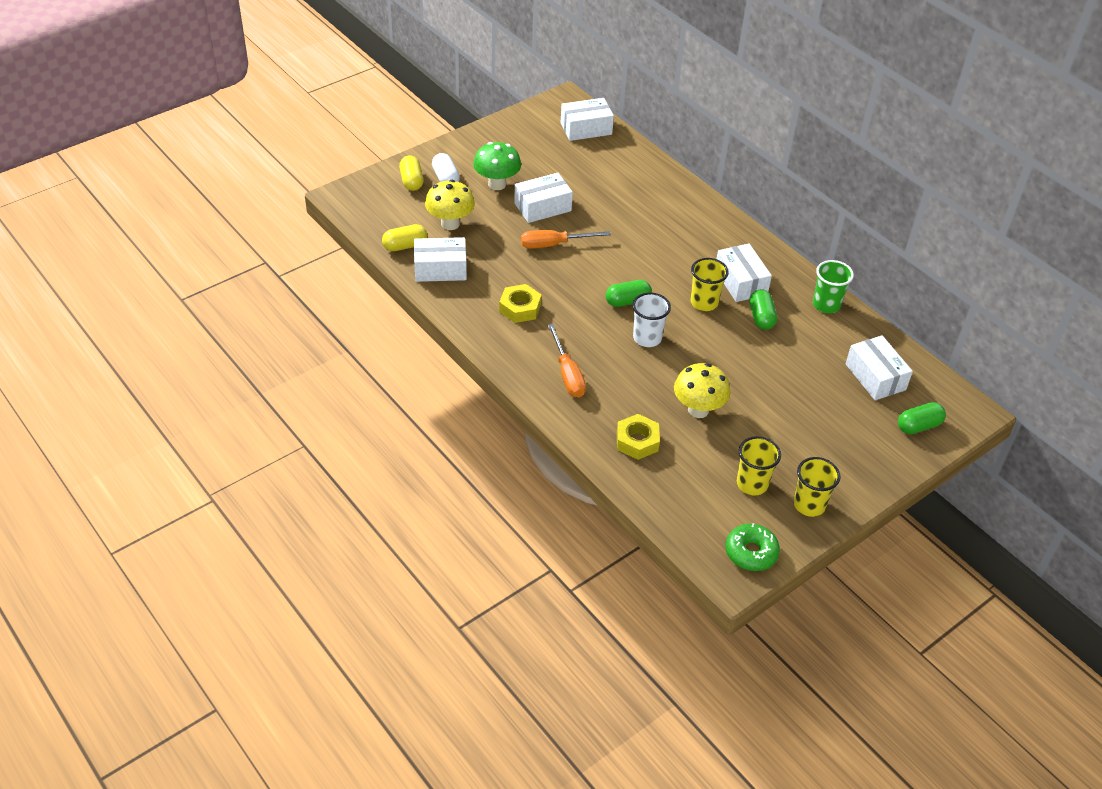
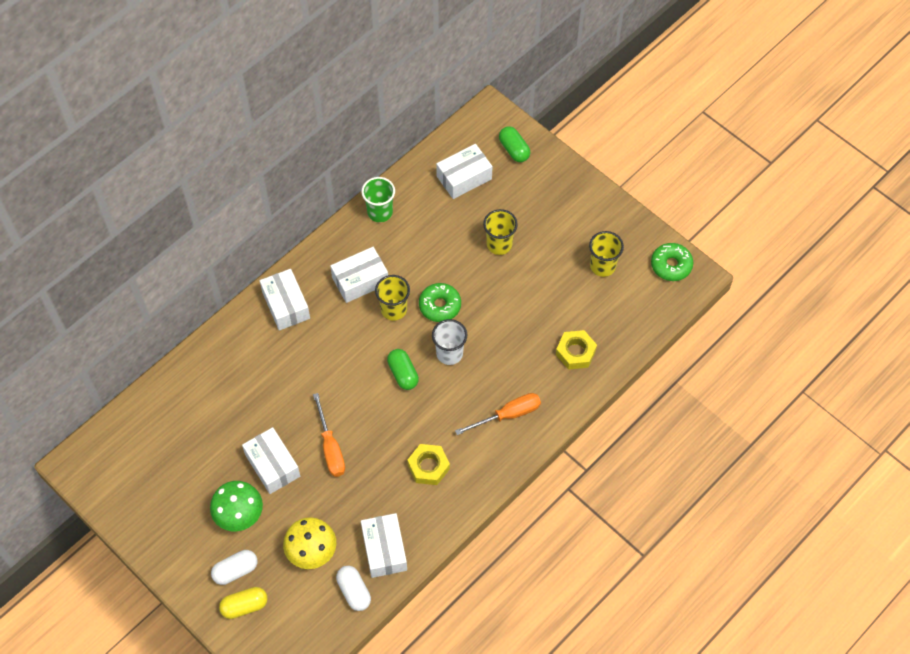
camera: 95 degrees left, 15 degrees up
yellow capsule [382,224,427,251] -> white capsule [336,566,371,611]
white box [561,98,614,141] -> white box moved to [260,269,310,330]
yellow mushroom [674,363,730,418] -> none
green capsule [750,289,777,330] -> none
yellow cup [794,457,841,517] -> yellow cup moved to [483,209,518,255]
none -> green donut [419,283,461,322]

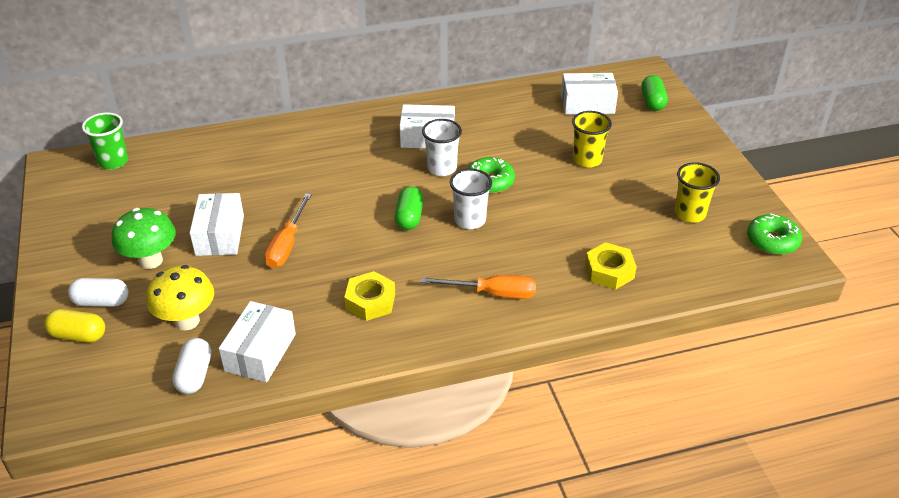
camera: 30 degrees right, 20 degrees down
white box [260,269,310,330] -> none
green cup [361,177,395,222] -> green cup moved to [82,112,128,170]
yellow cup [375,275,410,321] -> white cup [422,119,462,176]

